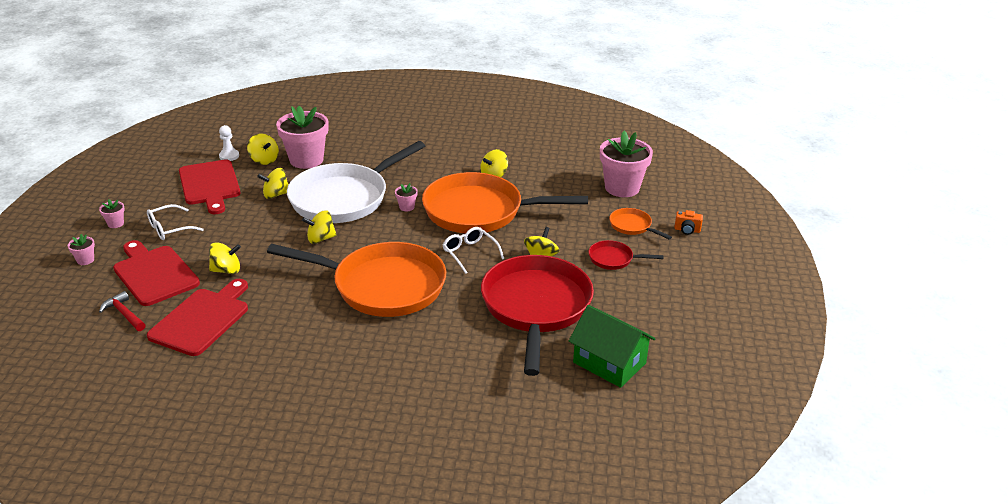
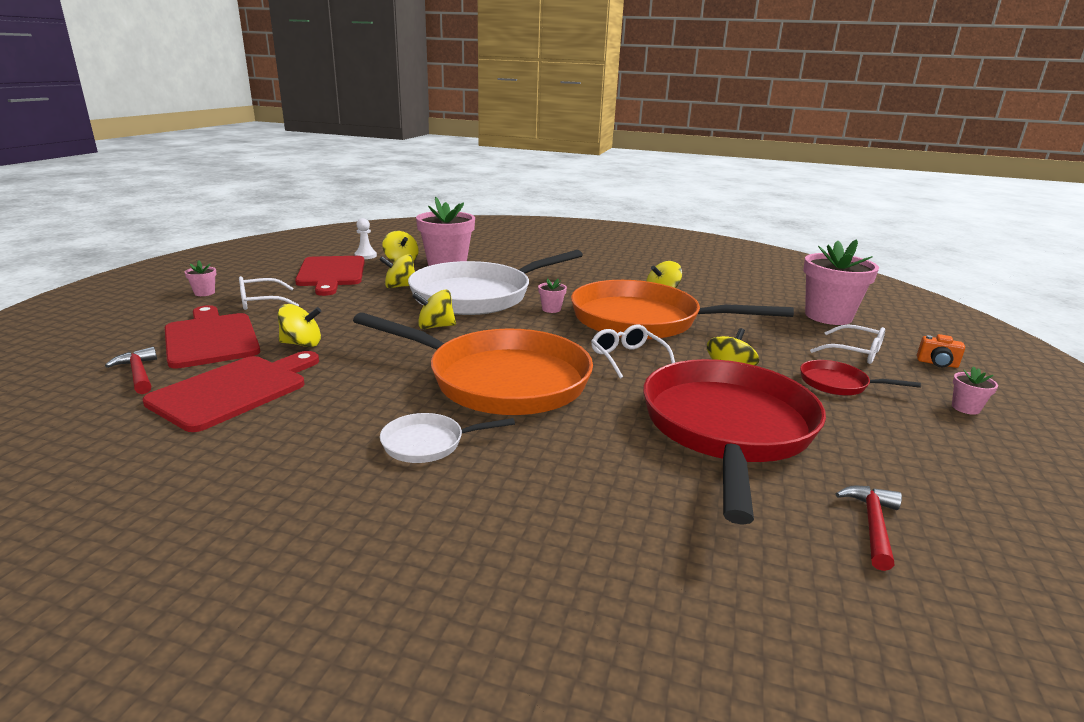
camera: 10 degrees right, 10 degrees down
pink flower pot [68,234,95,265] -> pink flower pot moved to [952,366,998,415]
green house [569,305,656,388] -> red hammer [836,486,902,571]
orange pan [609,208,672,240] -> white glasses [810,324,885,364]
none -> white pan [380,413,515,463]

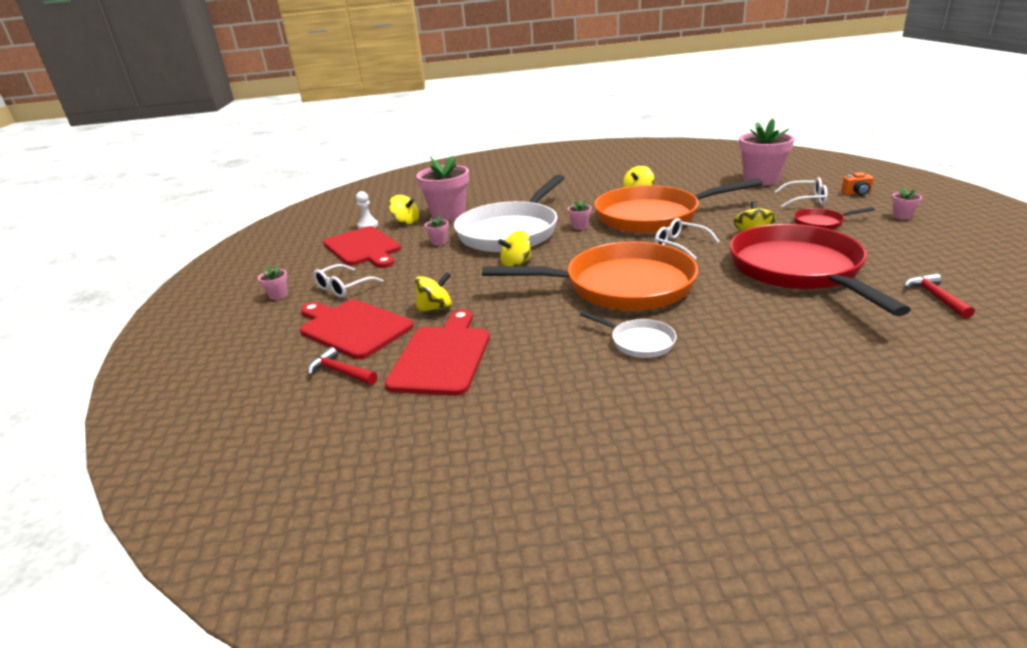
camera: 20 degrees left, 5 degrees up
yellow spinning top [379,254,415,288] -> pink flower pot [424,216,449,246]
white pan [380,413,515,463] -> white pan turned 105 degrees counterclockwise [580,311,677,358]

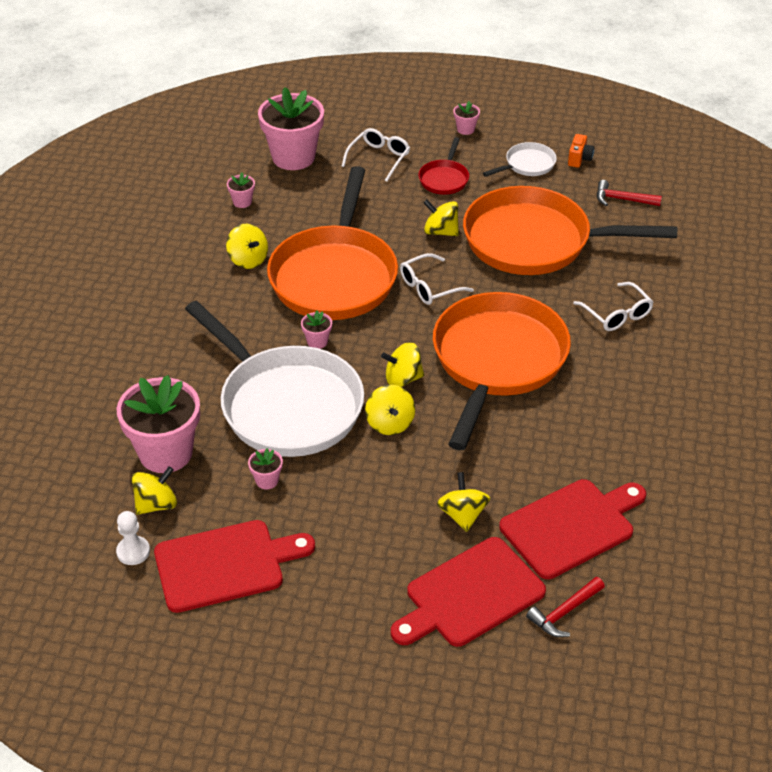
camera: 75 degrees left, 15 degrees up
pink flower pot [258,266,288,300] -> pink flower pot moved to [227,173,255,208]
white glasses [313,264,384,298] -> white glasses moved to [573,282,653,331]
red cutting board [385,310,490,396] -> red cutting board turned 120 degrees clockwise [499,479,646,579]
white pan [580,311,677,358] -> white pan moved to [483,142,557,177]
red pan [729,224,911,316] -> orange pan [463,186,677,275]
orange camera [841,172,874,195] -> orange camera moved to [568,134,594,168]
none -> yellow spinning top [381,342,424,387]

